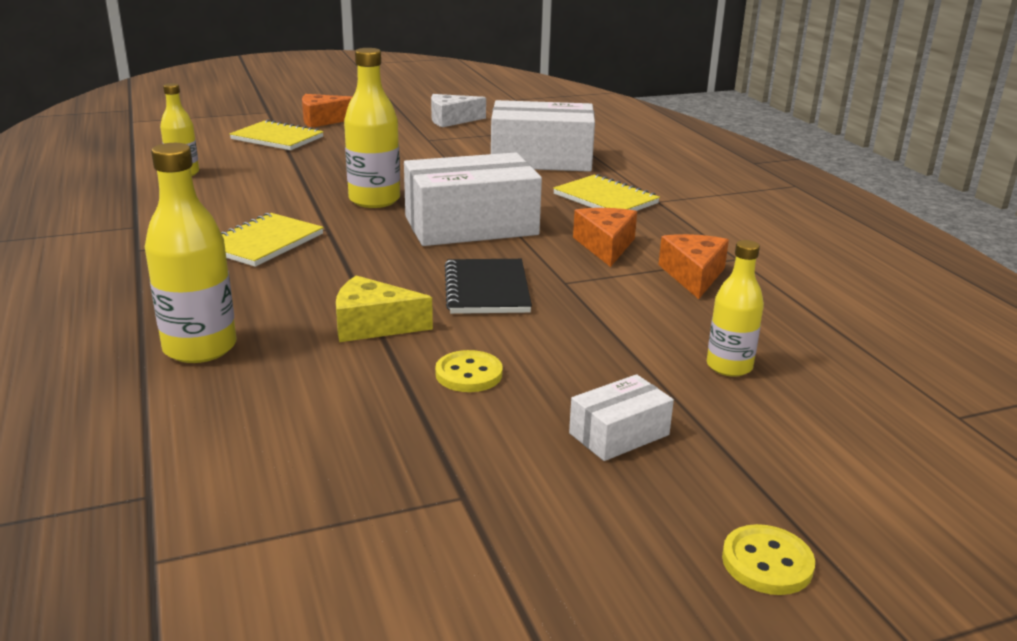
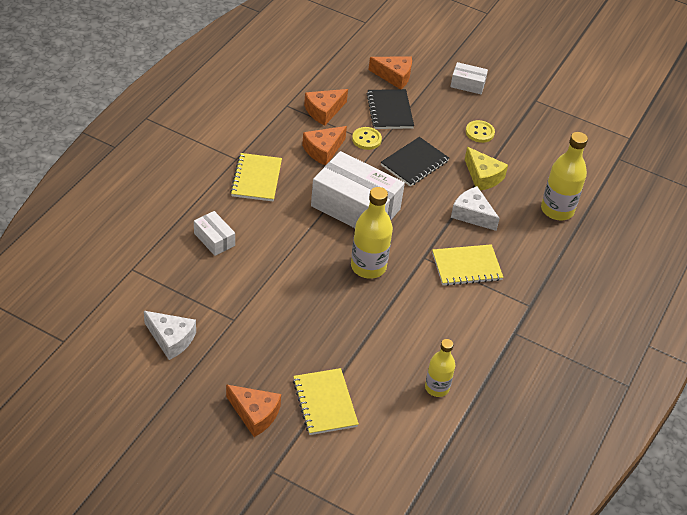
camera: 135 degrees left, 20 degrees up
white box [491,100,595,172] -> white box [194,211,235,256], size x0.47
yellow bottle [707,240,764,377] -> orange cheese [368,56,412,89]
yellow button [722,524,815,595] -> yellow button moved to [352,127,382,150]
none -> black notebook [367,89,414,129]
none -> white cheese [451,186,500,231]

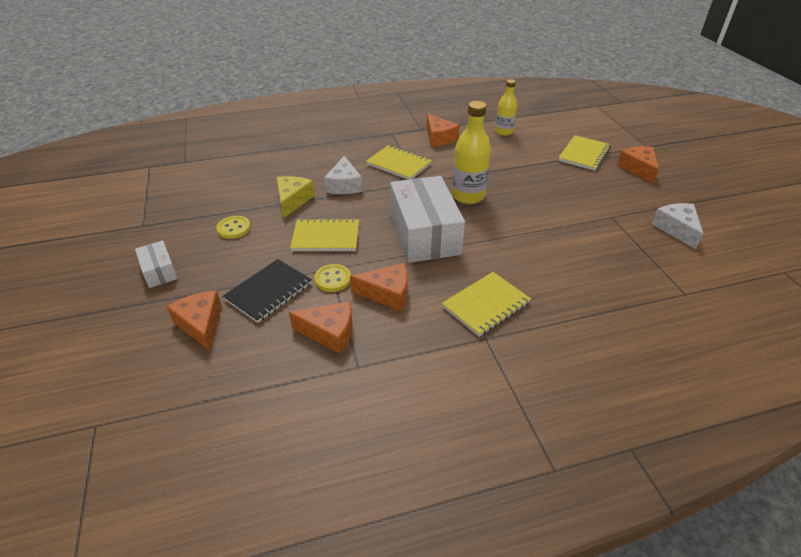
camera: 130 degrees left, 5 degrees down
white box [194,211,235,256] -> none
black notebook [381,137,449,187] -> yellow notebook [290,218,359,251]
yellow bottle [541,132,588,220] -> none
none -> orange cheese [427,114,460,147]

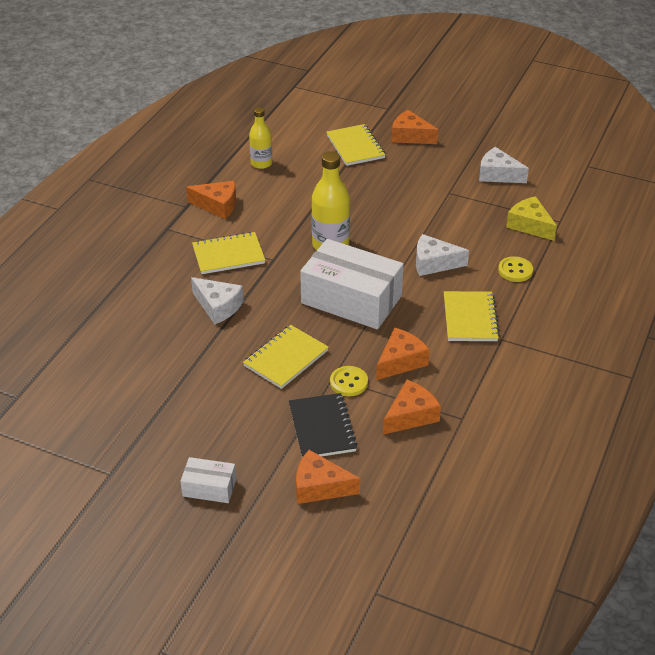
camera: 50 degrees left, 0 degrees up
yellow button [216,216,251,239] -> yellow button moved to [498,256,533,282]
yellow cheese [276,176,315,218] -> yellow cheese moved to [506,196,557,241]
none -> white cheese [416,234,469,276]

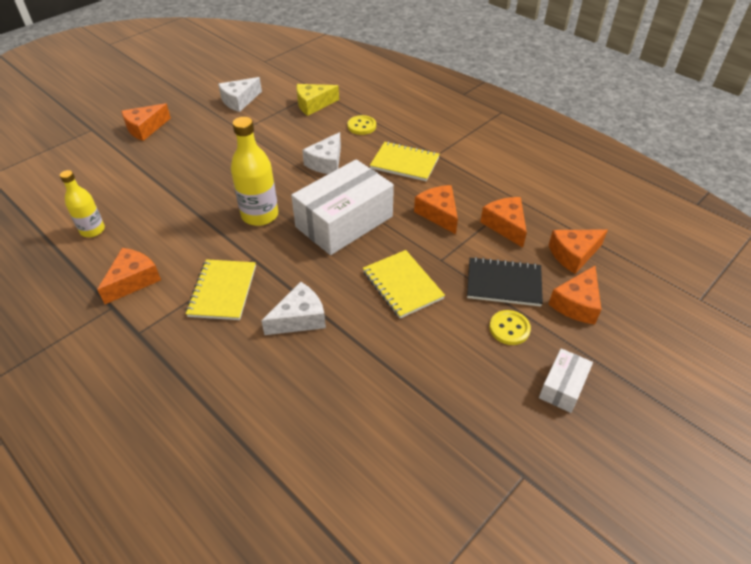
camera: 70 degrees left, 5 degrees up
yellow notebook [327,124,386,166] -> none
yellow button [330,366,368,396] -> yellow button moved to [489,310,531,345]
none -> orange cheese [549,229,608,274]

